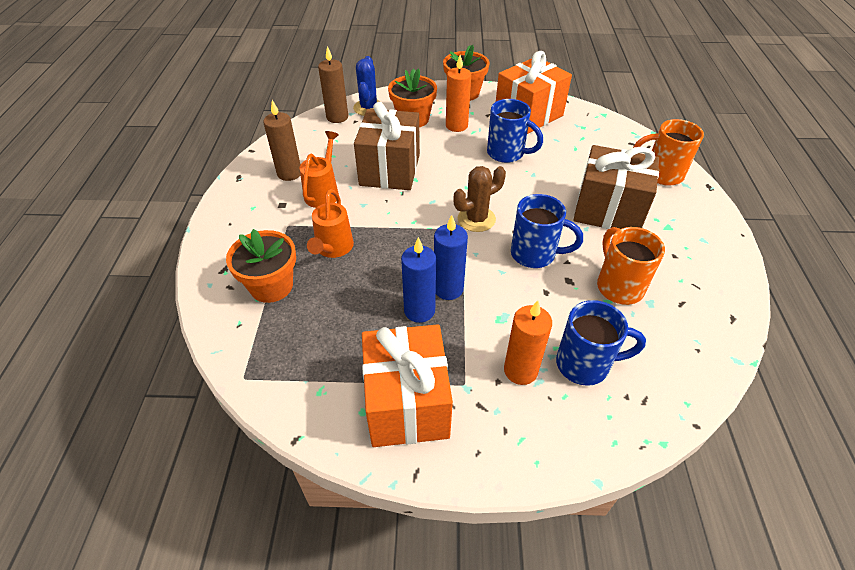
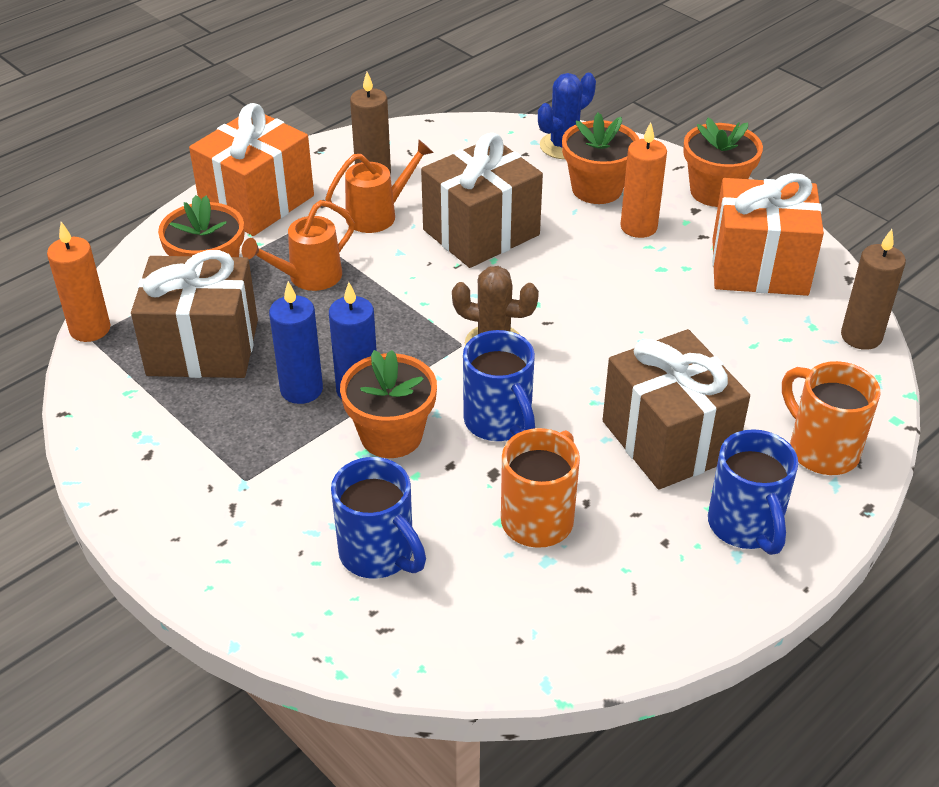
camera: 45 degrees right, 5 degrees down
brown candle [318,46,348,123] -> brown candle moved to [841,229,906,350]
orange gift [362,324,453,447] -> orange gift moved to [189,103,314,236]
blue mug [487,99,543,163] -> blue mug moved to [708,429,798,555]
orange candle [504,300,552,385] -> orange candle moved to [47,222,111,342]
none -> brown gift [131,250,258,378]
none -> orange flower pot [340,350,437,458]

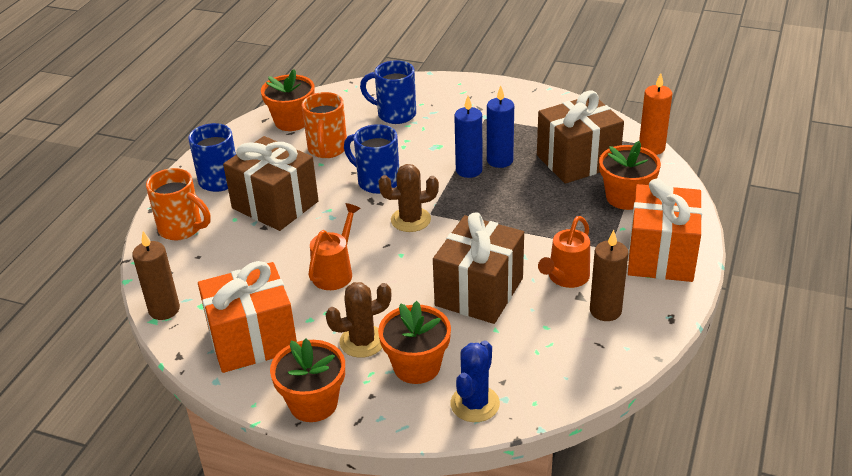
camera: 155 degrees right, 5 degrees down
orange watering can [242,200,355,291] -> orange watering can moved to [309,203,361,290]
orange flower pot [340,350,437,458] -> orange flower pot moved to [261,69,315,131]
orange candle [620,122,667,238] -> brown cactus [325,282,391,358]

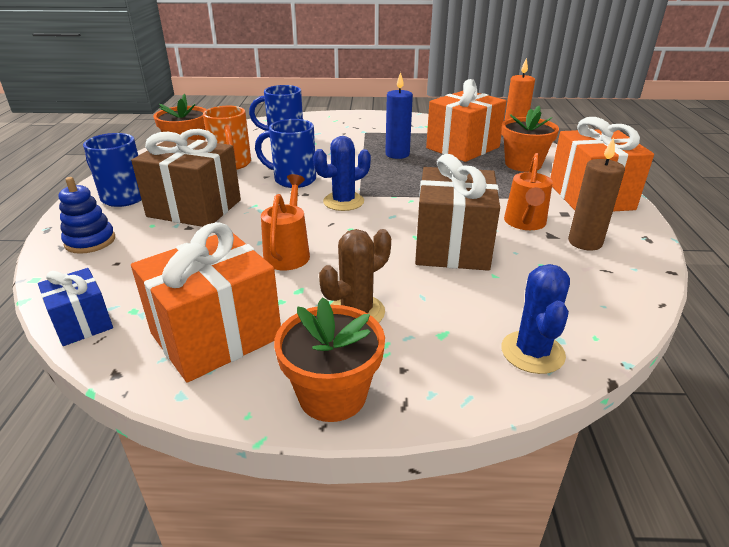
camera: 20 degrees left, 5 degrees down
brown candle [132,231,180,320] -> blue gift [38,268,113,346]
orange mug [146,168,211,240] -> blue stacking toy [59,177,115,254]
brown cactus [378,164,439,232] -> blue cactus [313,136,371,211]
orange flower pot [378,301,451,384] -> none
blue candle [454,96,482,178] -> none
brown gift [537,90,624,184] -> orange gift [426,79,506,162]

